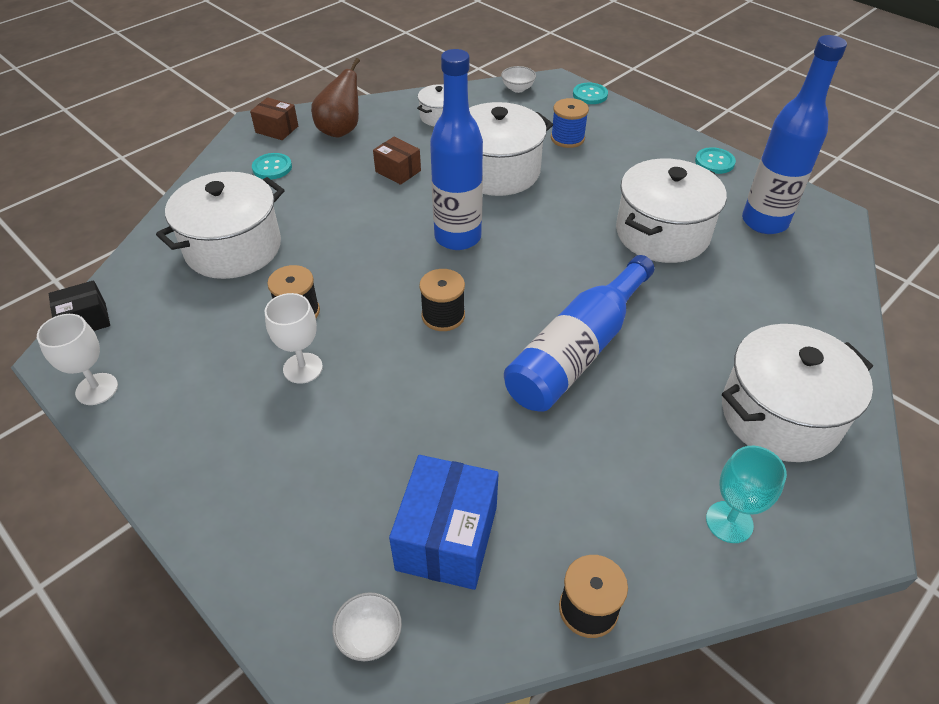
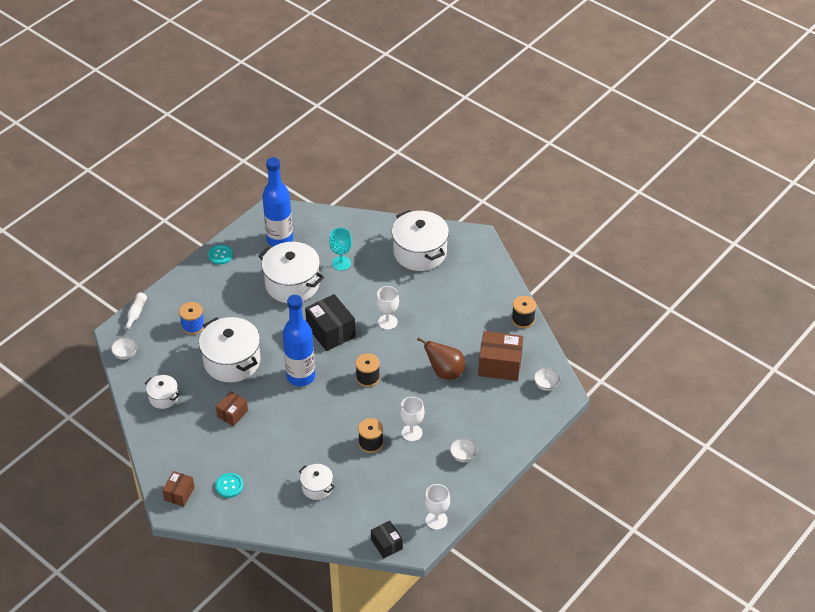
camera: 95 degrees left, 0 degrees up
white pot [156,172,284,279] -> white pot [299,464,335,500], size x0.51
brown pear [311,58,360,138] -> brown pear moved to [417,337,465,380]
blue box [389,455,499,590] -> brown box [478,331,523,381]
blue bottle [504,255,654,412] -> white goblet [376,286,399,330]
turquoise button [573,83,608,104] -> white bottle [124,293,147,331]
turquoise goblet [706,446,787,543] -> turquoise goblet moved to [329,228,352,271]
none -> black box [305,294,356,351]
none -> white bowl [450,438,478,462]

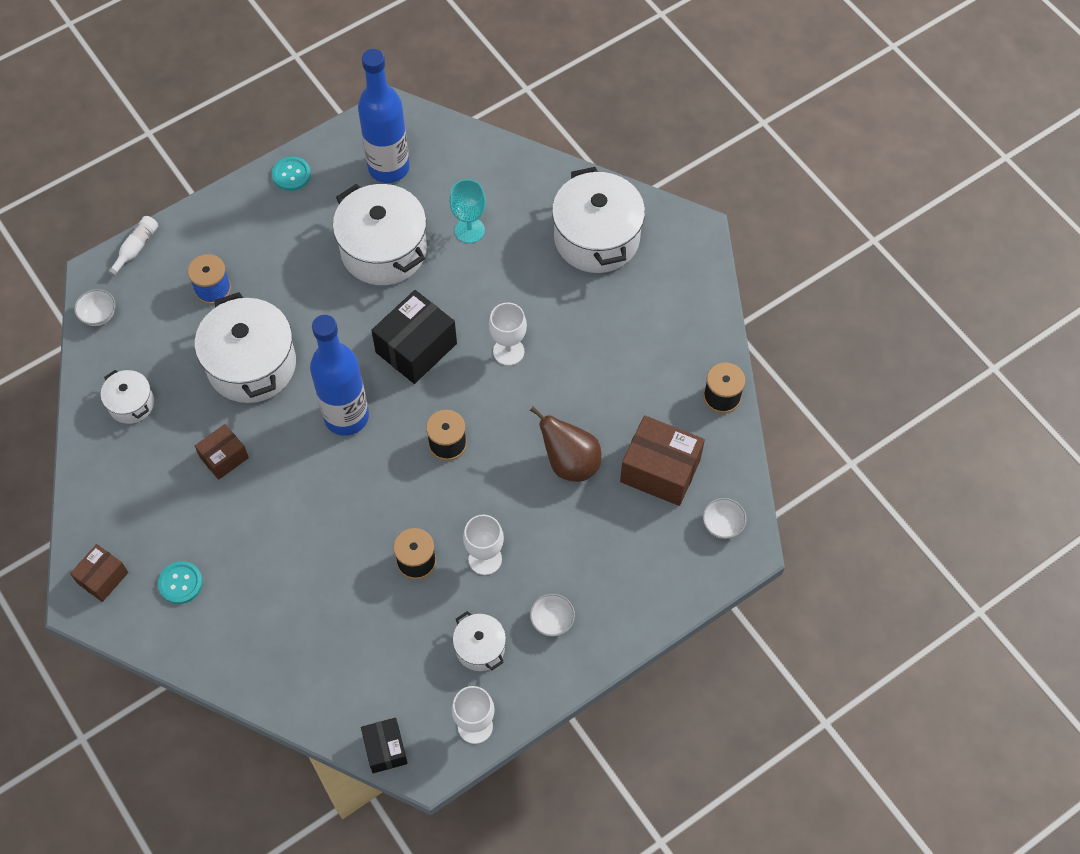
camera: 15 degrees right, 15 degrees up
white pot [299,464,335,500] -> white pot moved to [453,611,506,671]
black box [305,294,356,351] -> black box turned 60 degrees clockwise [371,290,457,384]

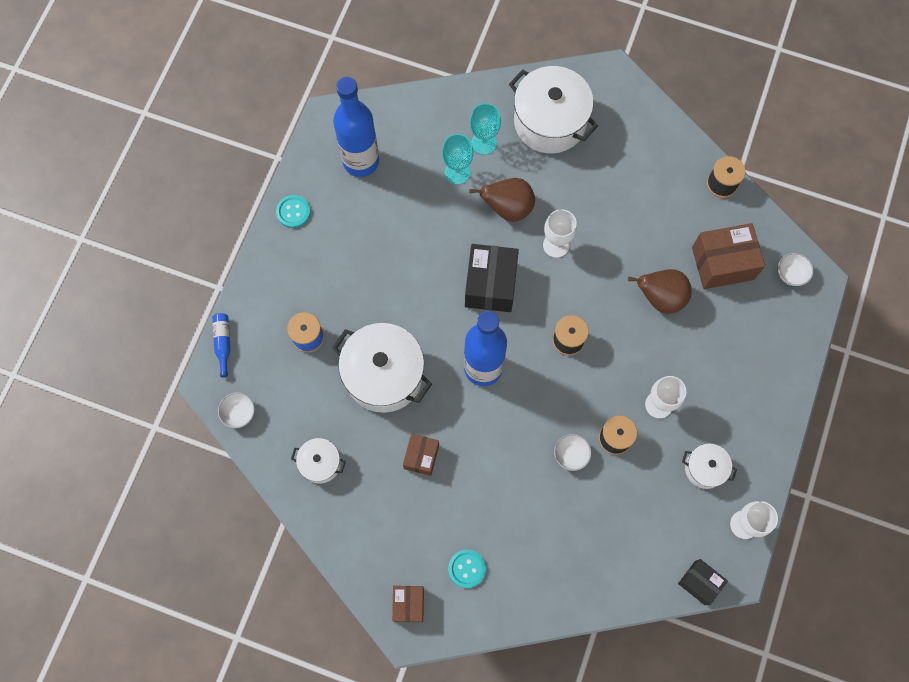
camera: 35 degrees left, 10 degrees up
white bottle [108,216,158,277] -> blue bottle [212,313,230,377]
white pot [333,184,427,285] -> none
white bowl [530,594,575,637] -> white bowl moved to [554,434,591,471]
none -> brown pear [469,178,535,222]
none -> turquoise goblet [470,103,501,155]

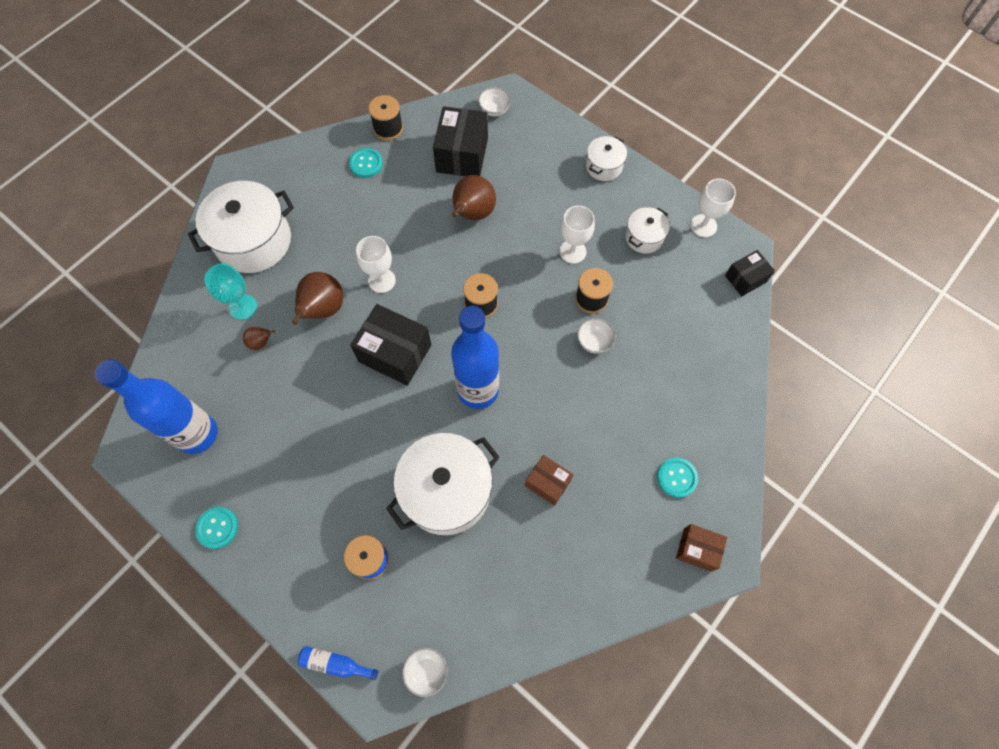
camera: 70 degrees left, 5 degrees down
white pot [291,438,346,484] -> white pot moved to [586,136,627,181]
turquoise goblet [442,134,473,185] -> brown pear [243,327,275,350]
brown box [692,223,765,289] -> black box [433,106,488,176]
none -> turquoise button [349,148,383,178]

